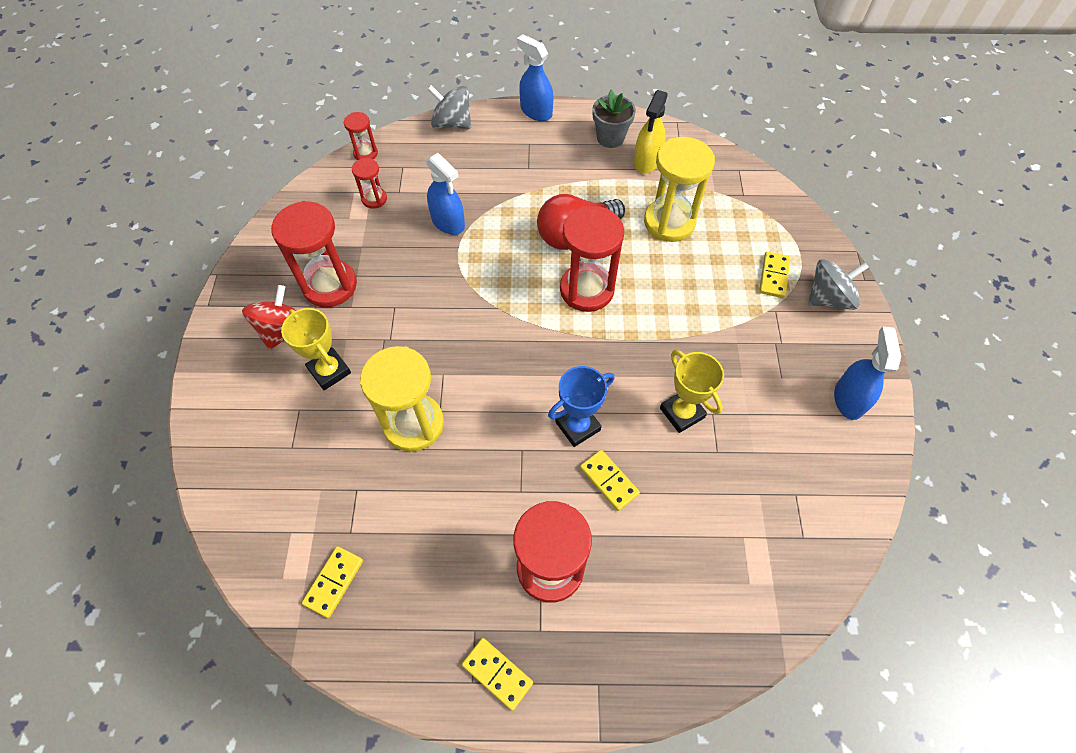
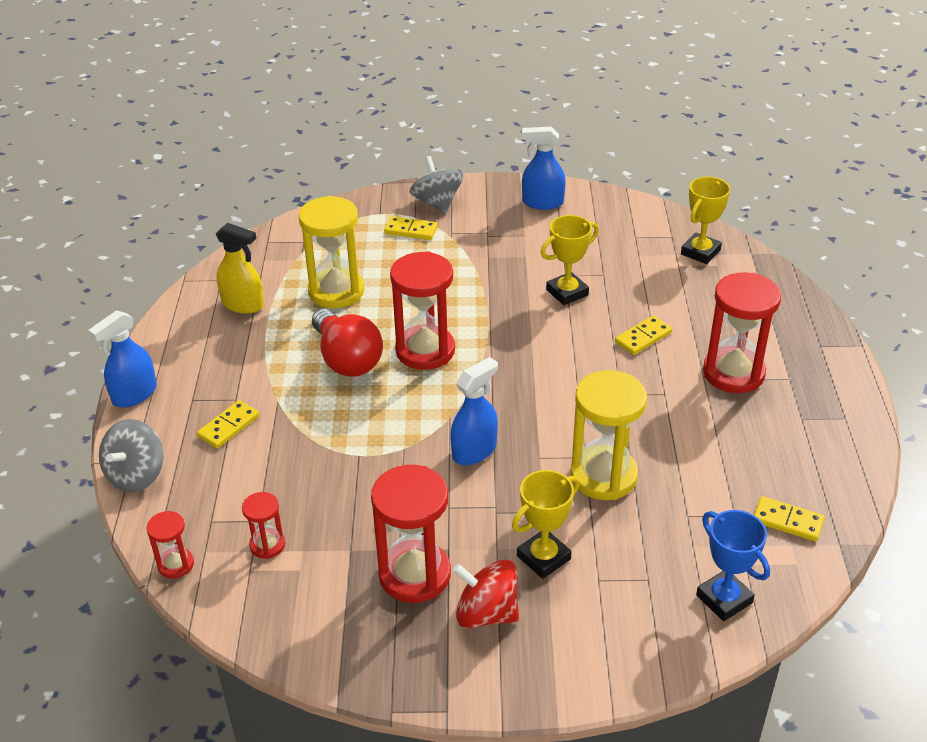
camera: 90 degrees left, 20 degrees down
blue spray bottle [426,153,465,235] -> blue spray bottle moved to [450,357,498,465]
yellow domino [462,638,533,711] -> yellow domino moved to [197,400,259,449]
blue trophy [548,366,614,447] -> blue trophy moved to [696,510,770,621]
grey flower pot [592,90,636,148] -> none
none -> yellow trophy [681,177,731,264]

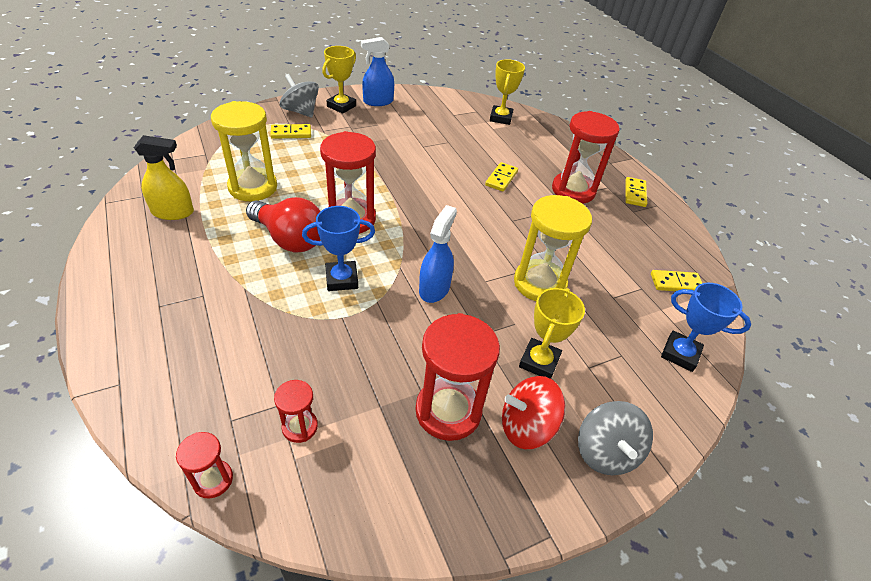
camera: 30 degrees left, 5 degrees up
blue spray bottle [88,310,157,408] -> none
grey spinning top [99,419,164,492] -> grey spinning top moved to [578,401,653,475]
yellow domino [197,400,259,449] -> yellow domino moved to [625,177,647,207]
yellow trophy [541,215,599,305] -> yellow trophy moved to [322,46,356,114]
none -> blue trophy [302,206,375,291]

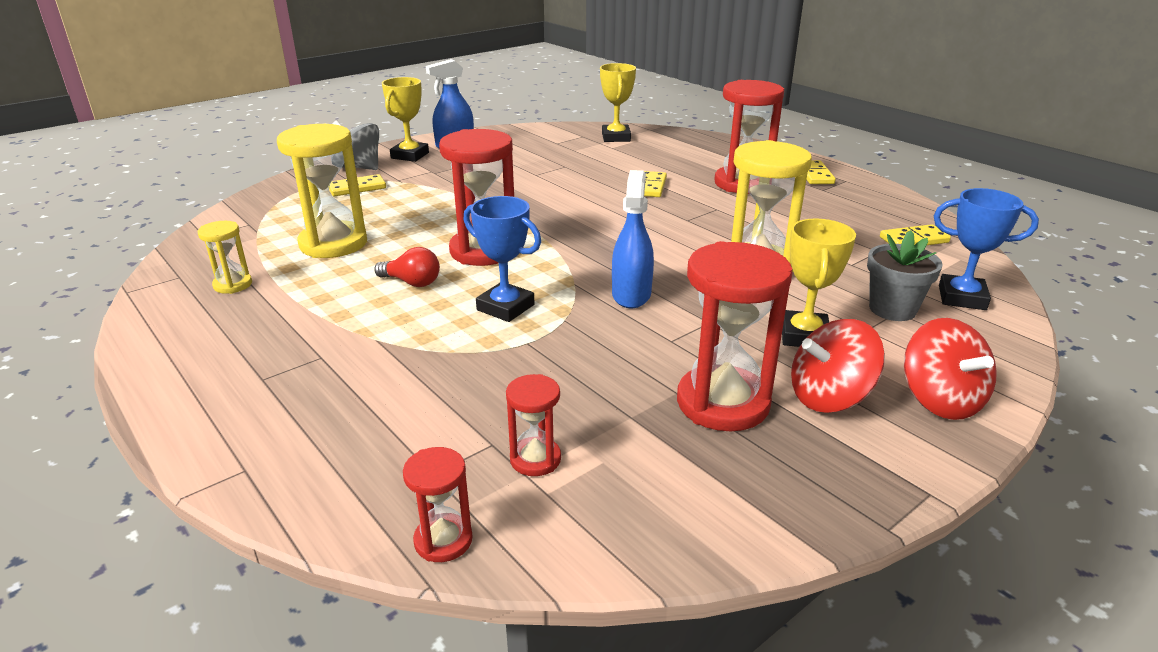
camera: 10 degrees left, 15 degrees down
yellow spray bottle [134,135,194,220] -> yellow hourglass [198,221,252,294]
red light bulb [246,197,321,252] -> red light bulb [374,247,440,287], size x0.54
blue trophy [302,206,375,291] -> blue trophy turned 60 degrees clockwise [463,196,541,322]
grey spinning top [578,401,653,475] -> red spinning top [904,318,997,420]
none -> grey flower pot [867,230,942,321]

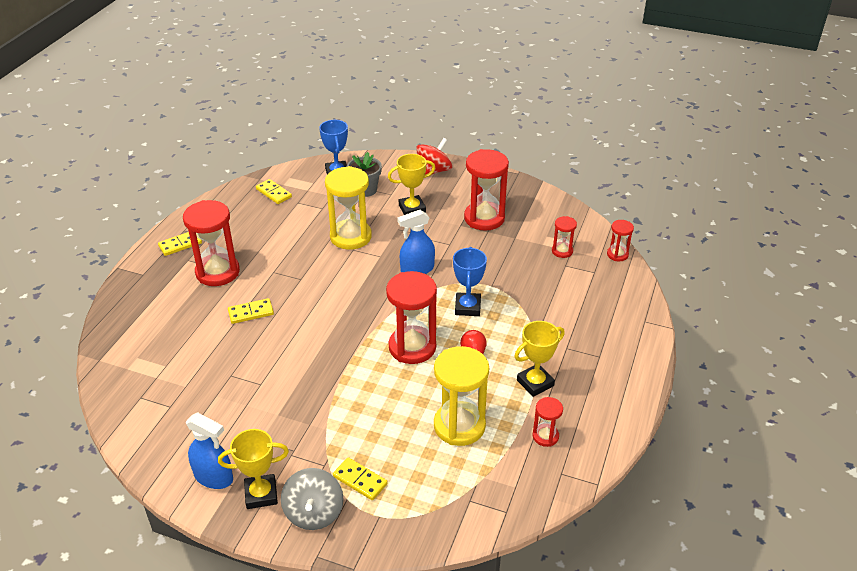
camera: 120 degrees left, 10 degrees up
yellow hourglass [198,221,252,294] -> red hourglass [533,397,563,447]
yellow trophy [600,63,636,142] -> yellow trophy moved to [514,321,565,397]
red spinning top [791,319,885,413] -> none

